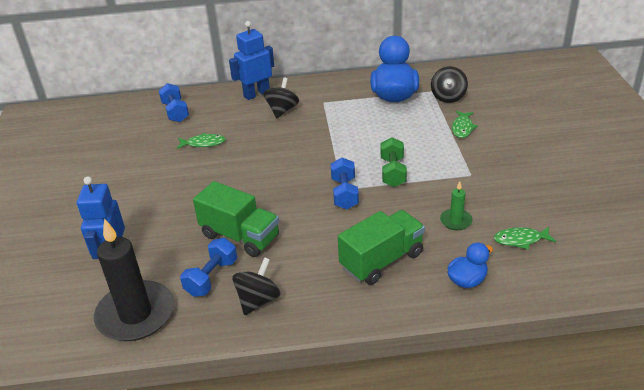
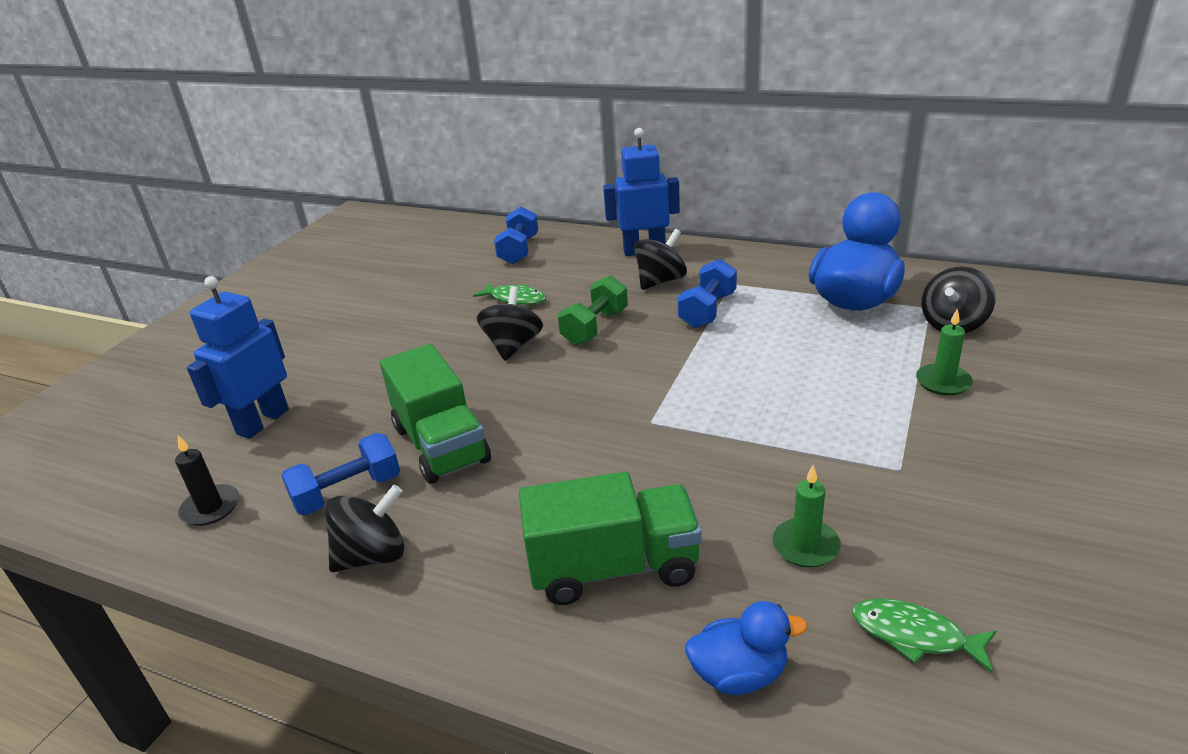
camera: 30 degrees right, 5 degrees down
black candle [94,219,174,341] -> black candle [175,435,239,526], size x0.46
blue dumbbell [331,157,359,209] -> blue dumbbell moved to [677,259,737,328]
green dumbbell [381,137,407,187] -> green dumbbell moved to [558,275,628,345]
green fish [452,111,478,138] -> green candle [916,308,973,396]
none -> black spinning top [477,286,543,361]

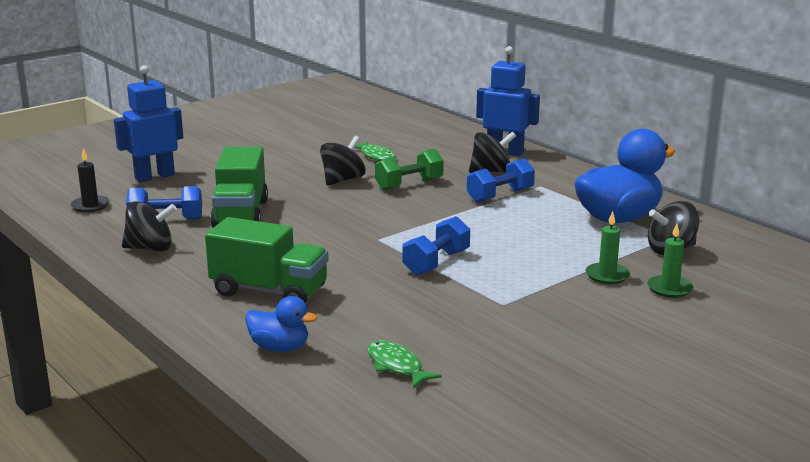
camera: 25 degrees right, 10 degrees down
blue dumbbell [494,207,538,264] -> blue dumbbell moved to [403,216,470,276]
green candle [772,465,841,567] -> green candle moved to [647,223,693,298]

